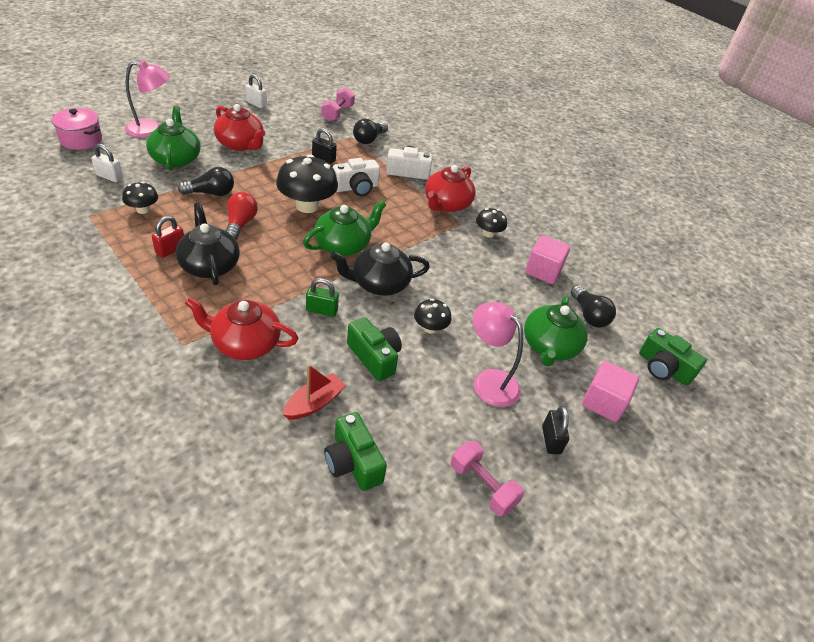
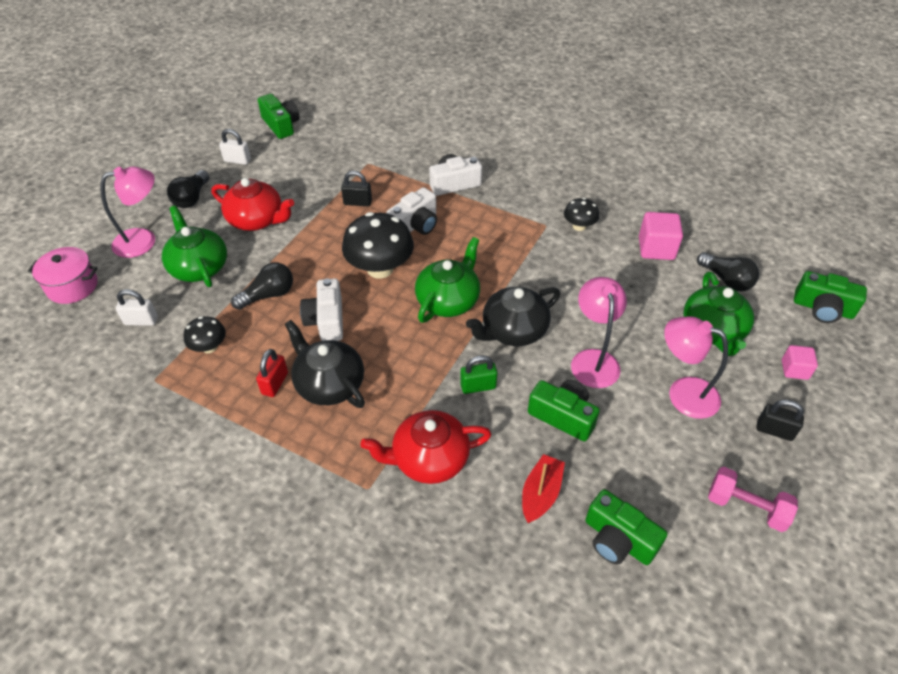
camera: 15 degrees left, 5 degrees up
red light bulb [226,192,258,240] -> white camera [300,278,343,341]
pink dumbbell [321,88,355,122] -> none
black light bulb [353,119,388,144] -> black light bulb moved to [167,170,209,208]
black mushroom [414,299,451,334] -> pink lamp [571,277,627,388]
red teapot [425,165,476,212] -> none
black padlock [542,406,569,454] -> black padlock turned 45 degrees counterclockwise [756,400,804,441]
pink cube [582,361,639,422] -> pink cube [782,345,818,380], size x0.62
none -> green camera [258,94,299,139]

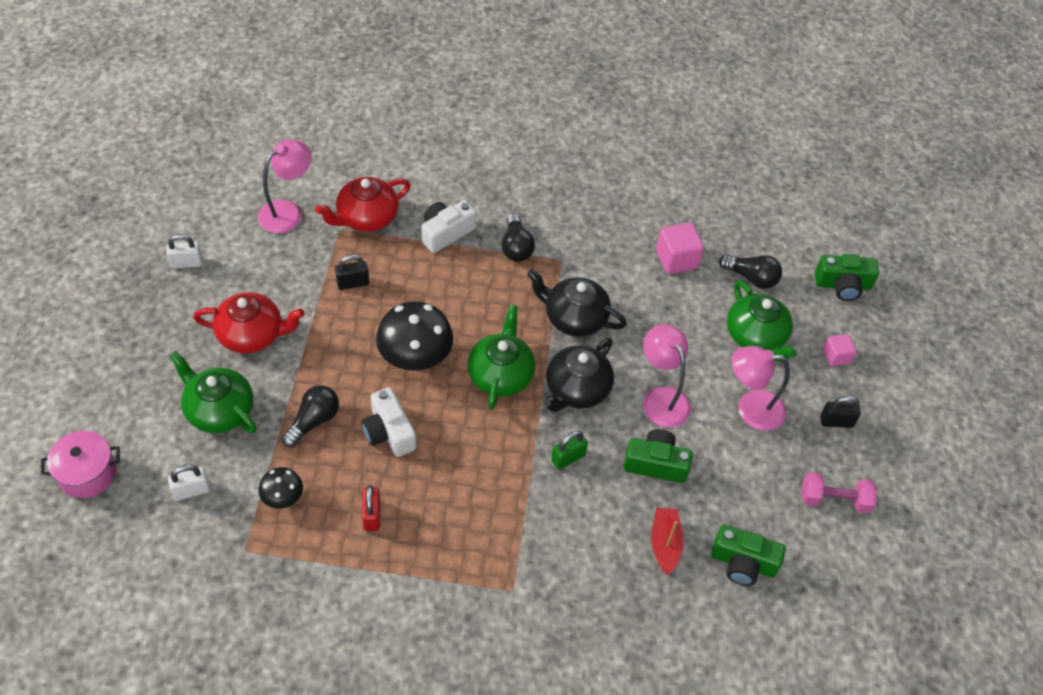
camera: 25 degrees left, 5 degrees up
pink lamp [101,167,155,258] -> pink lamp moved to [258,140,312,233]
black light bulb [167,170,209,208] -> black light bulb moved to [501,213,535,262]
green camera [258,94,299,139] -> none
black teapot [285,320,365,408] -> black teapot moved to [527,269,626,337]
red teapot [360,410,492,484] -> red teapot moved to [315,177,411,232]
white camera [386,187,437,235] -> none
black mushroom [564,198,599,231] -> none

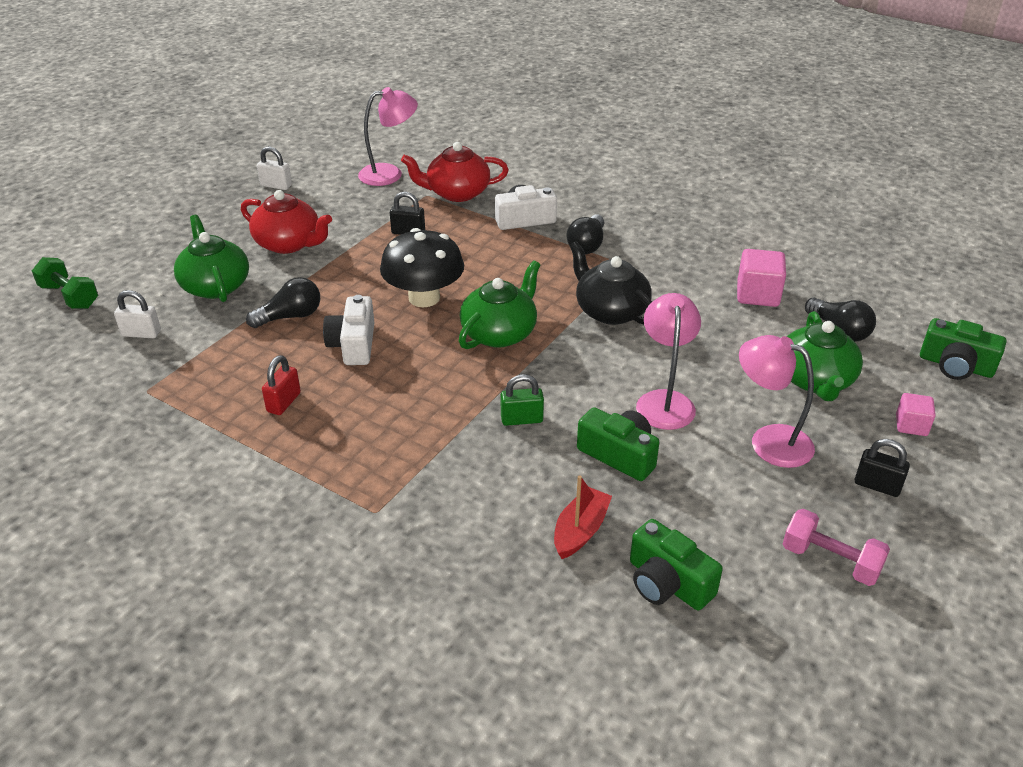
camera: 30 degrees right, 15 degrees down
pink pot [41,431,120,498] -> green dumbbell [32,257,98,309]
black mushroom [258,467,303,509] -> none
black teapot [544,338,614,412] -> none

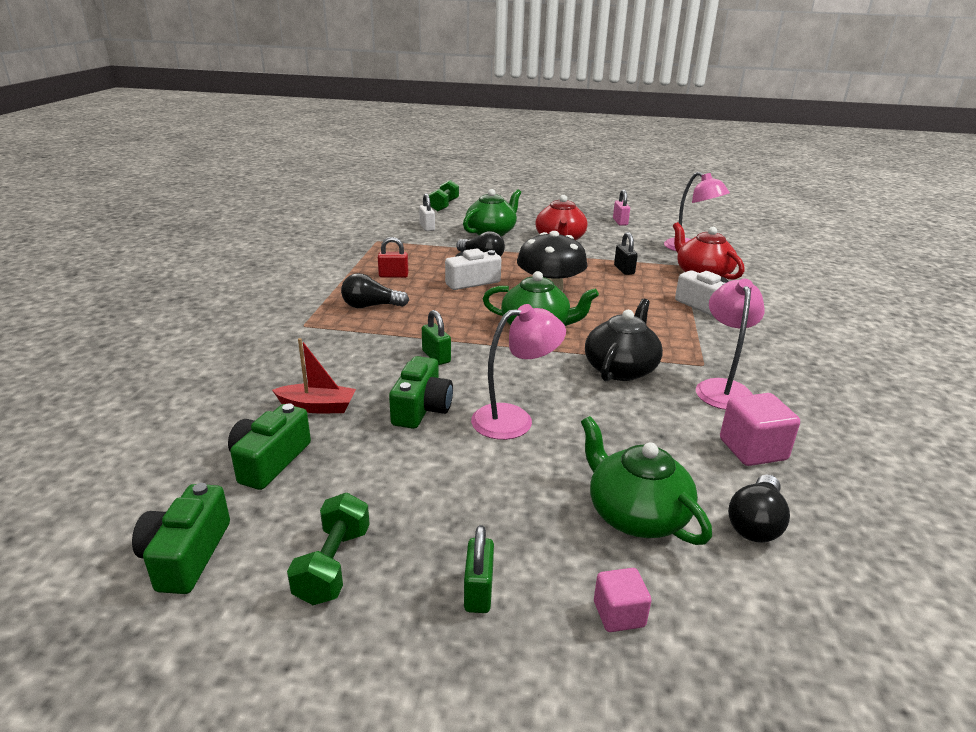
camera: 65 degrees right, 10 degrees down
white padlock [257,146,292,190] -> pink padlock [613,189,630,226]
black light bulb [567,214,604,254] -> black light bulb moved to [341,273,409,308]
pink lamp [739,335,815,468] -> pink lamp moved to [696,279,765,410]
pink dumbbell [783,509,890,586] -> green dumbbell [287,493,370,605]
green teapot [787,311,863,401] -> green teapot turned 75 degrees clockwise [581,416,712,545]
black padlock [855,439,910,497] -> green padlock [464,525,494,613]
green camera [920,318,1006,380] -> green camera moved to [132,483,230,594]

